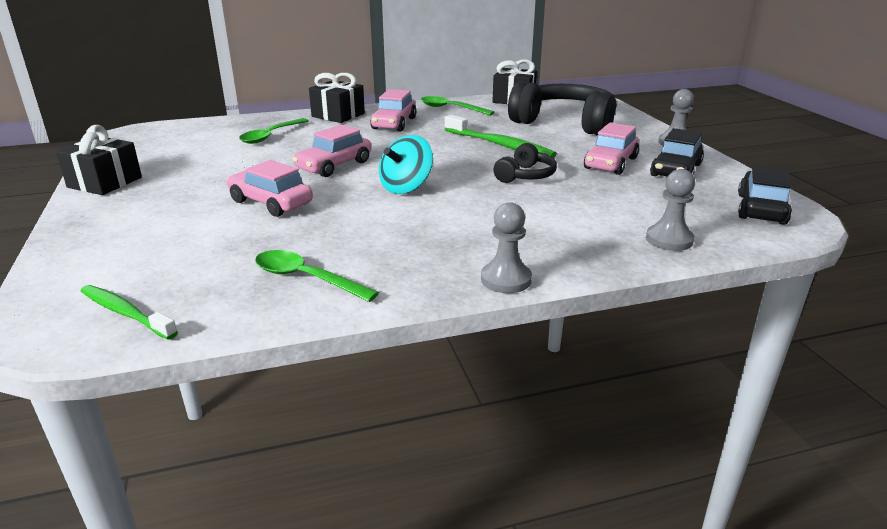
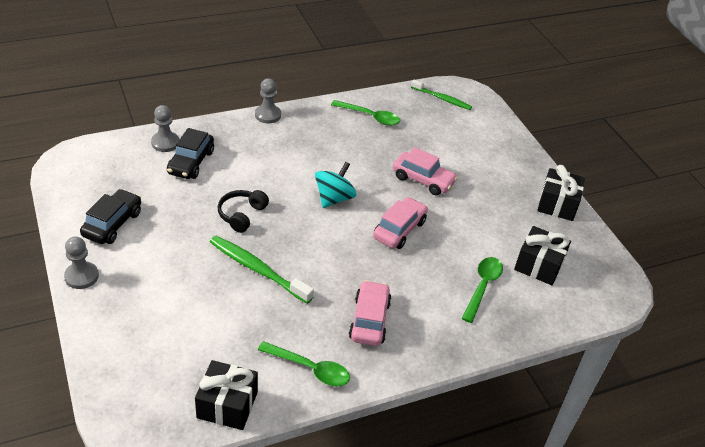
camera: 170 degrees right, 15 degrees up
black gift [309,73,365,123] -> black gift moved to [514,226,571,285]
black headphones [508,81,617,136] -> none
pink car [584,122,639,175] -> none
black car [738,166,792,225] -> black car moved to [167,128,214,179]

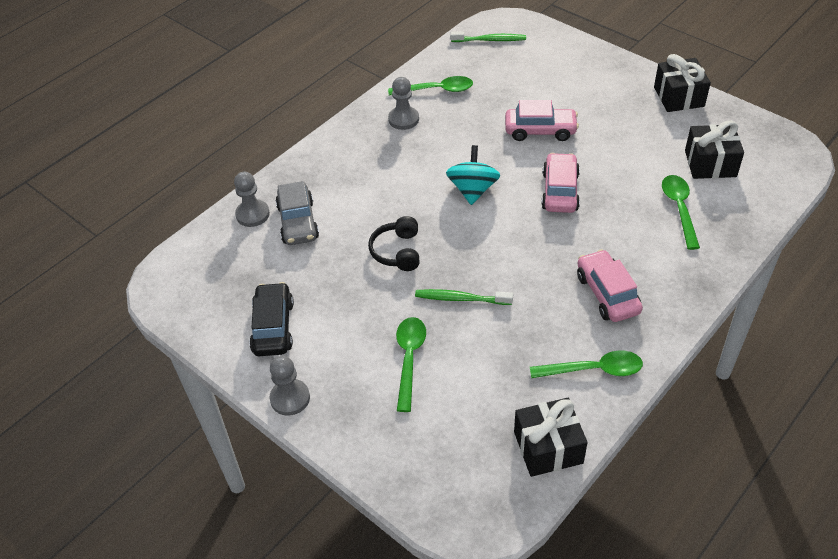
camera: 20 degrees left, 5 degrees up
black car [167,128,214,179] -> grey car [275,181,319,245]
green toothbrush [210,236,314,304] -> green toothbrush [415,289,513,305], size x0.66
grey pawn [255,78,281,123] -> grey pawn moved to [388,77,419,130]
none -> green spoon [396,317,426,412]

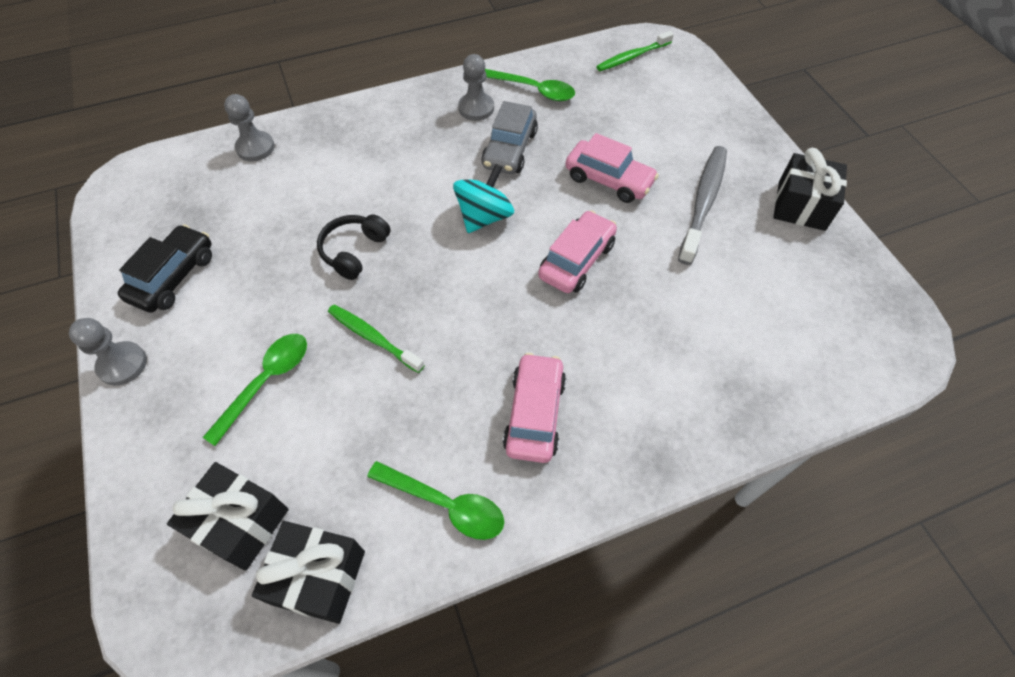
camera: 25 degrees right, 10 degrees up
grey car [275,181,319,245] -> grey car moved to [481,101,538,174]
green toothbrush [451,31,526,42] -> green toothbrush turned 120 degrees clockwise [596,31,674,71]
green spoon [662,175,700,250] -> none
black gift [685,121,744,179] -> black gift moved to [167,462,289,571]
none -> grey toothbrush [678,146,727,265]

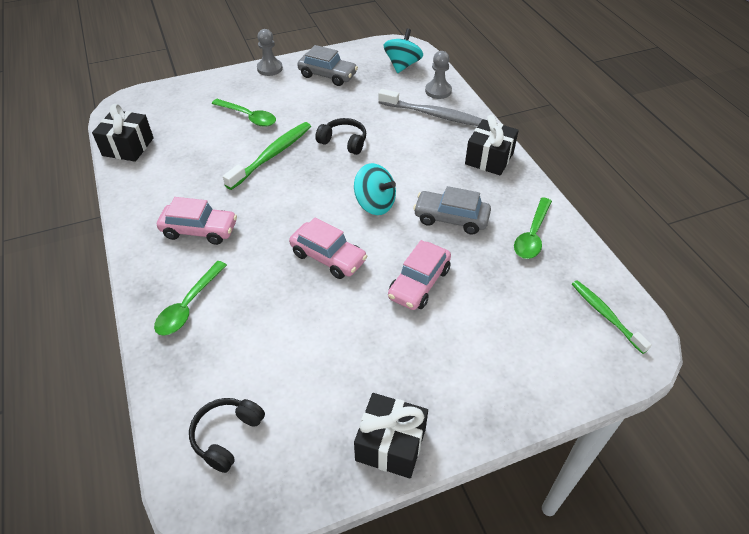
camera: 90 degrees right, 10 degrees down
black car [118,224,212,313] -> grey car [297,45,358,86]
black gift [167,462,289,571] -> black gift moved to [465,115,519,176]
green toothbrush [328,305,425,373] -> green toothbrush [223,122,311,190], size x1.51
green spoon [367,461,504,540] -> green spoon moved to [154,261,227,336]
grey pawn [458,54,494,121] -> none
grey toothbrush [678,146,727,265] -> grey toothbrush moved to [378,89,482,126]
none -> black headphones [189,398,265,473]
none -> turquoise spinning top [384,28,423,73]

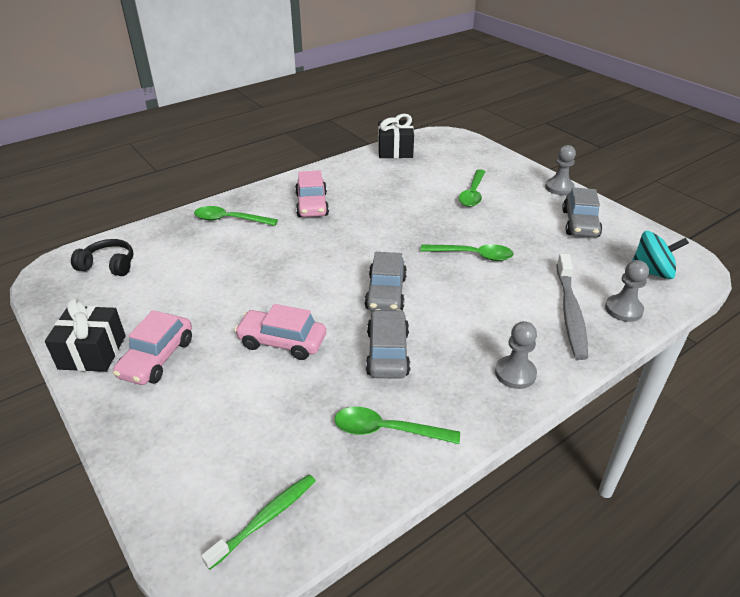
camera: 75 degrees right, 10 degrees down
green toothbrush [223,122,311,190] -> none
pink car [289,218,367,279] -> pink car moved to [113,310,192,385]
black headphones [315,118,366,155] -> green spoon [420,244,514,261]
turquoise spinning top [354,163,396,215] -> grey car [364,252,407,311]
black gift [465,115,519,176] -> grey pawn [495,321,537,389]

